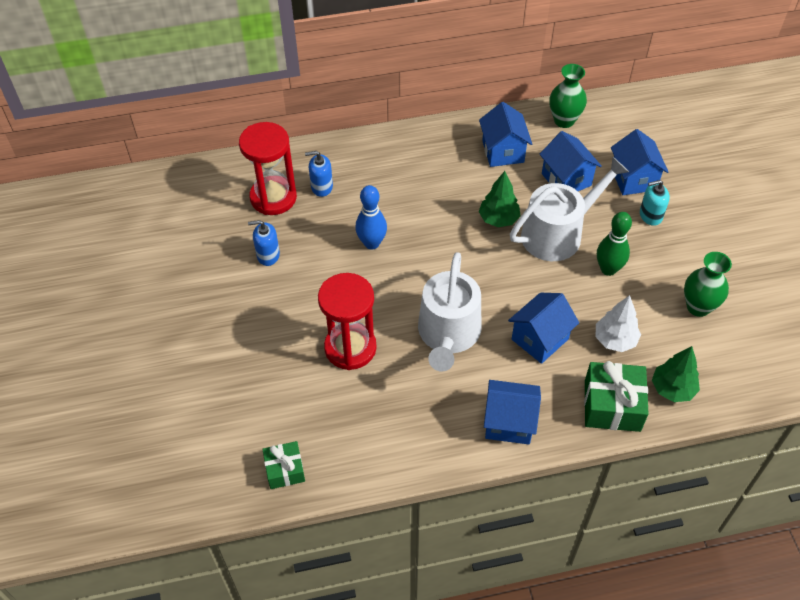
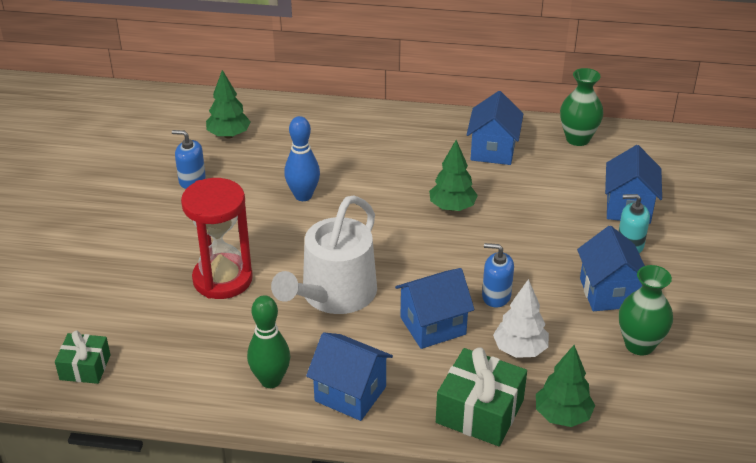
camera: 20 degrees right, 15 degrees down
red hourglass [239,122,297,215] -> green tree [206,70,250,138]
blue soap dispenser [305,151,333,197] -> blue soap dispenser moved to [482,243,514,308]
white watering can [510,157,629,261] -> none
blue house [539,131,602,191] -> blue house moved to [577,226,645,311]
green bowling pin [597,212,632,276] -> green bowling pin moved to [247,295,290,388]

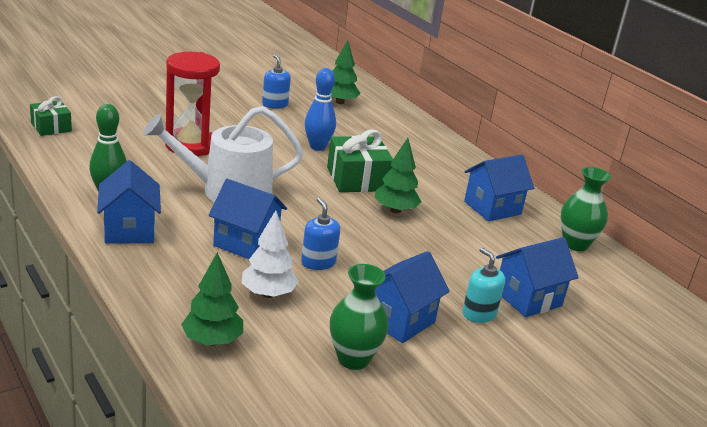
camera: 45 degrees right, 10 degrees down
green gift [436,347,527,446] -> green gift moved to [327,129,393,192]

